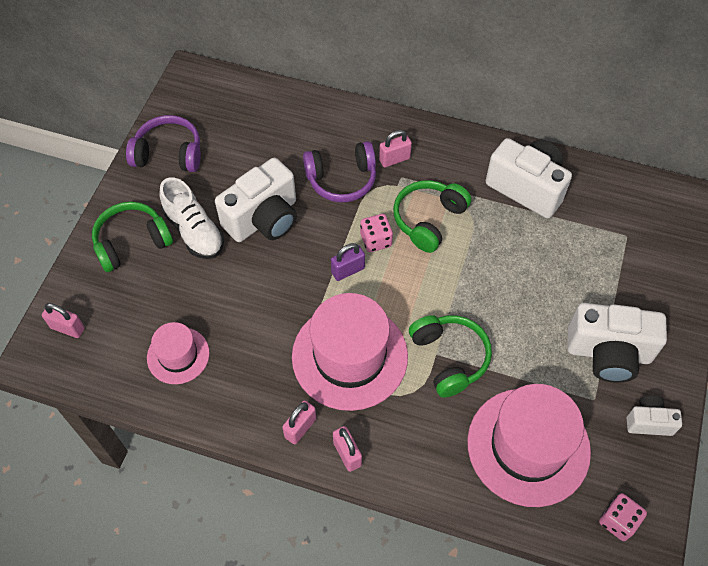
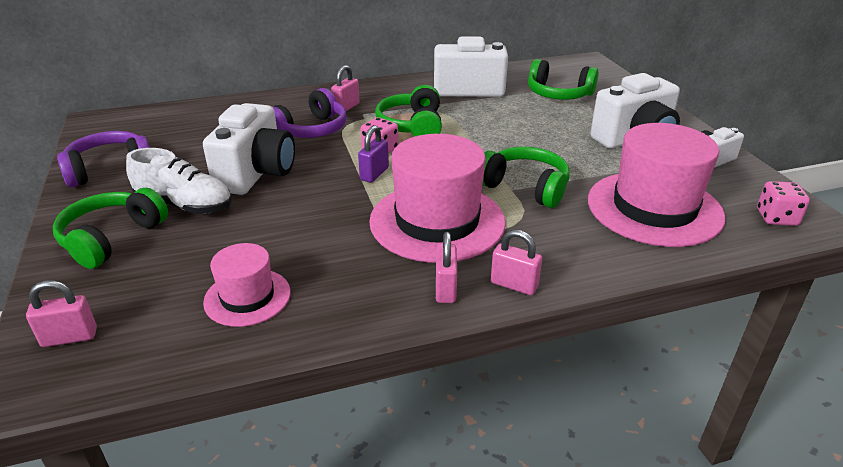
camera: 35 degrees left, 25 degrees down
none -> green headphones [528,59,599,100]

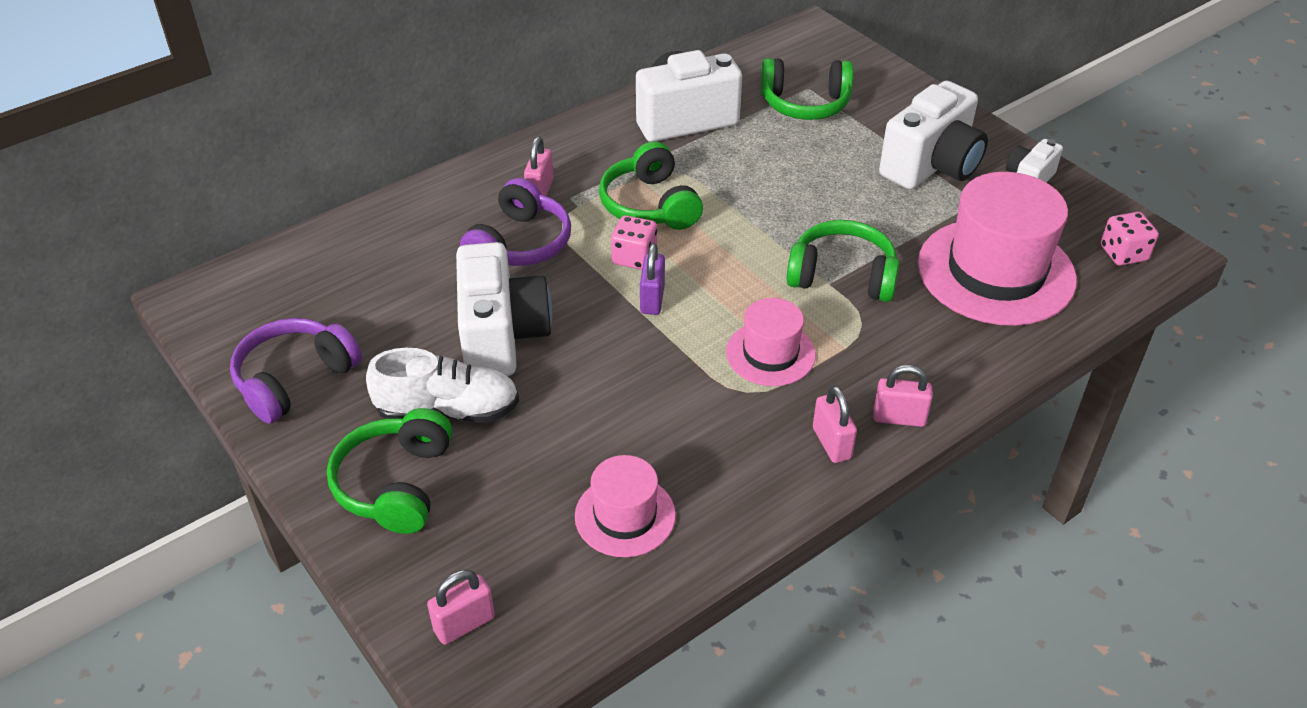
camera: 20 degrees left, 10 degrees up
pink hat [369,134,506,263] -> pink hat [726,298,816,386], size x0.54

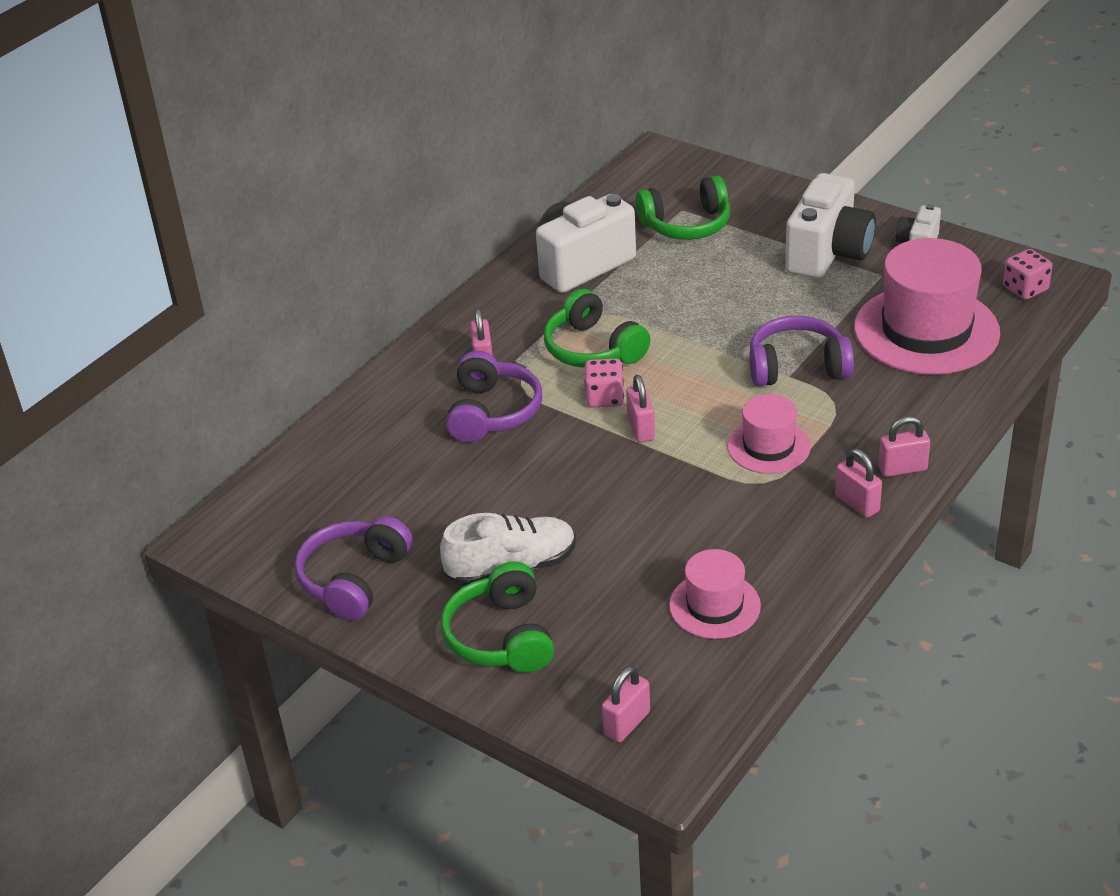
camera: 15 degrees left, 5 degrees down
white camera [456,242,552,376] -> none
purple padlock [640,243,665,315] -> pink padlock [626,375,655,443]
green headphones [786,220,899,302] -> purple headphones [749,316,854,387]

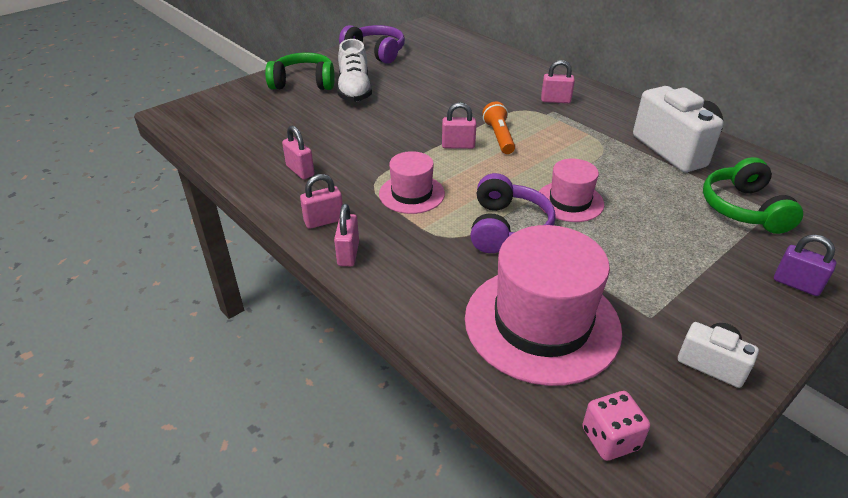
camera: 100 degrees right, 0 degrees up
purple headphones [446,351,542,443] -> none
green headphones [544,289,650,368] -> none
pink dice [585,359,624,408] -> orange flashlight [482,102,515,154]
pink padlock [602,666,650,743] -> pink padlock moved to [282,126,314,180]
pink hat [669,549,761,639] -> pink hat moved to [539,159,604,222]
white camera [785,173,876,279] -> none
none -> purple padlock [774,235,837,296]

